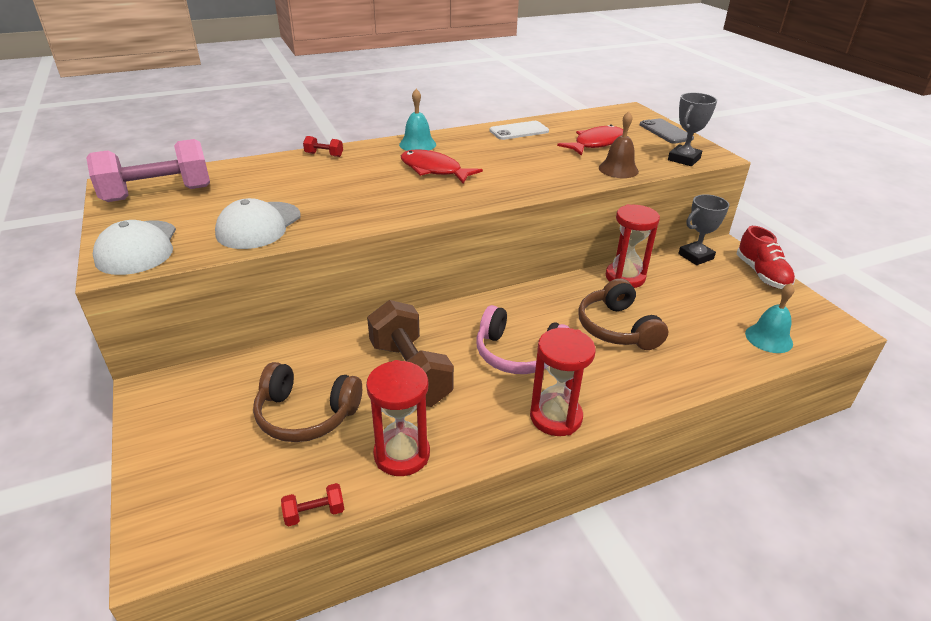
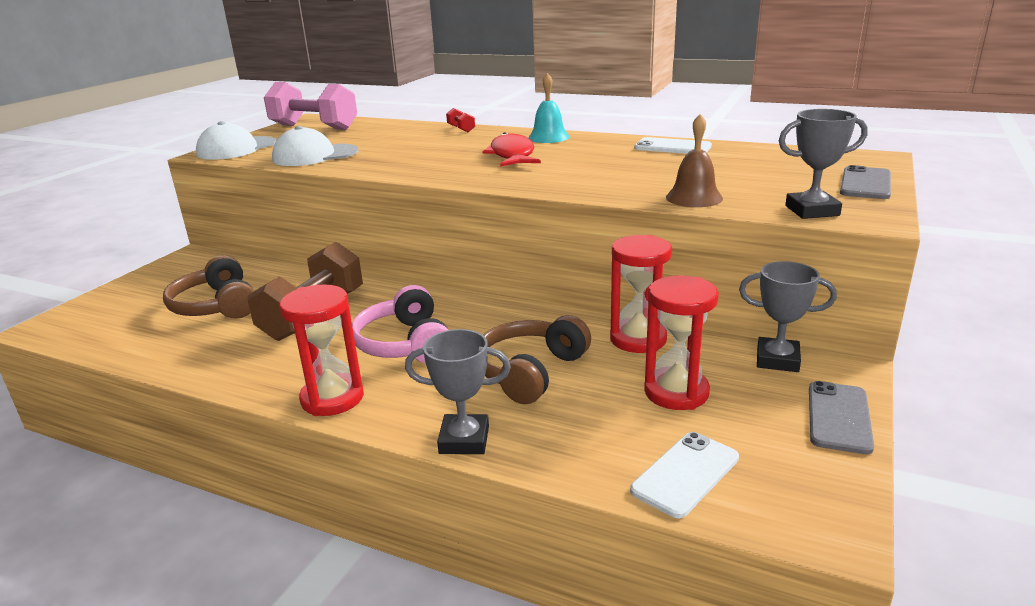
camera: 50 degrees right, 10 degrees down
red dumbbell [281,483,345,526] -> none
red hourglass [366,360,430,476] -> red hourglass moved to [644,276,719,410]
red fish [557,124,623,156] -> none
red shoe [737,226,795,289] -> grey phone [809,381,874,454]
turquoise bell [745,283,794,353] -> white phone [630,432,739,518]
none -> grey trophy [405,329,511,454]

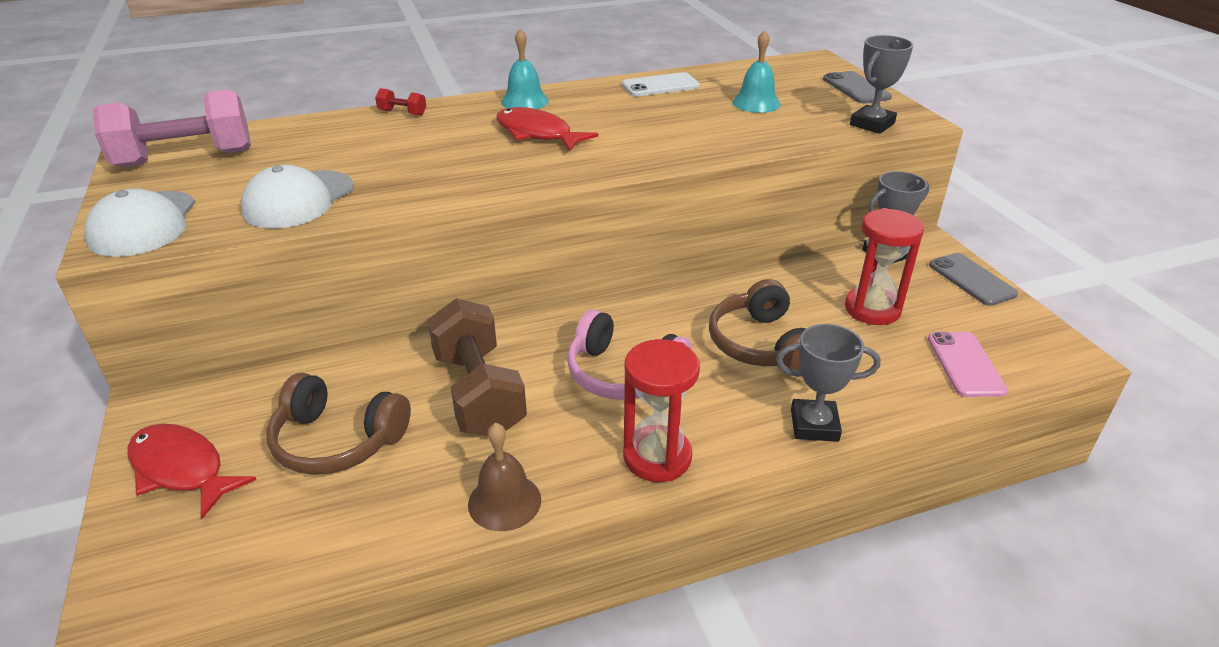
camera: 45 degrees left, 10 degrees up
grey trophy [405,329,511,454] -> grey trophy turned 45 degrees clockwise [776,324,881,442]
red hourglass [610,235,672,353] -> none
white phone [630,432,739,518] -> pink phone [928,332,1008,397]
brown bell [666,114,723,207] -> brown bell moved to [468,422,541,531]
none -> red fish [127,424,256,519]
none -> turquoise bell [732,30,781,113]

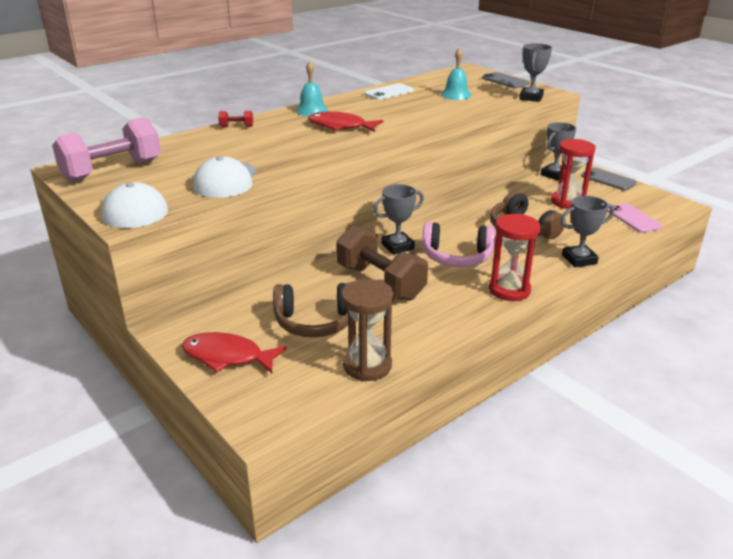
camera: 20 degrees left, 5 degrees down
brown bell [468,422,541,531] -> none
none -> brown hourglass [342,279,394,382]
none -> grey trophy [373,184,424,255]

